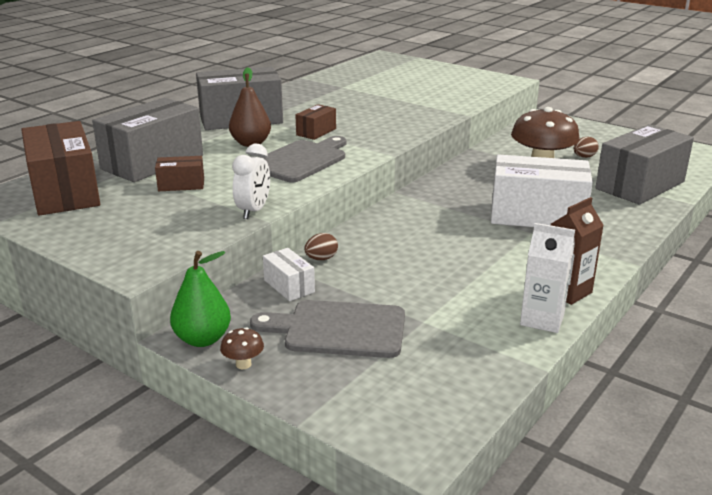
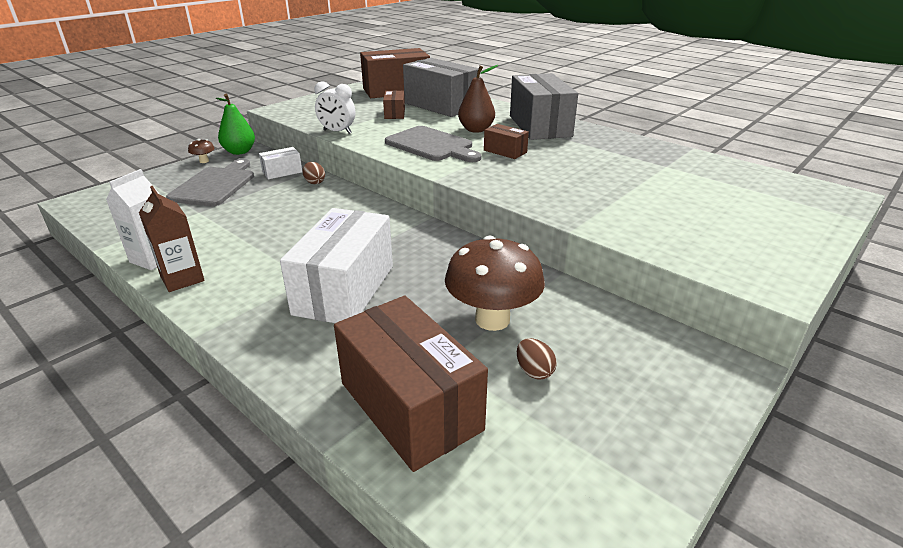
camera: 95 degrees right, 5 degrees up
grey box [595,124,694,205] -> brown box [334,296,488,472]

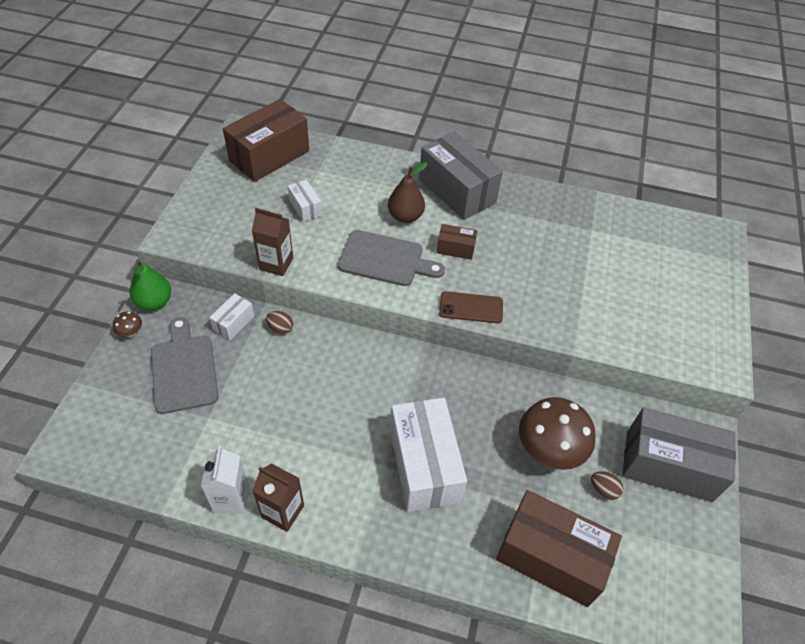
camera: 30 degrees left, 20 degrees up
white clock [314,81,355,134] -> brown carton [252,208,293,276]
brown box [383,91,405,119] -> white box [288,180,322,222]
grey box [403,58,479,117] -> grey box moved to [622,407,736,502]
none -> brown phone [439,291,503,323]

